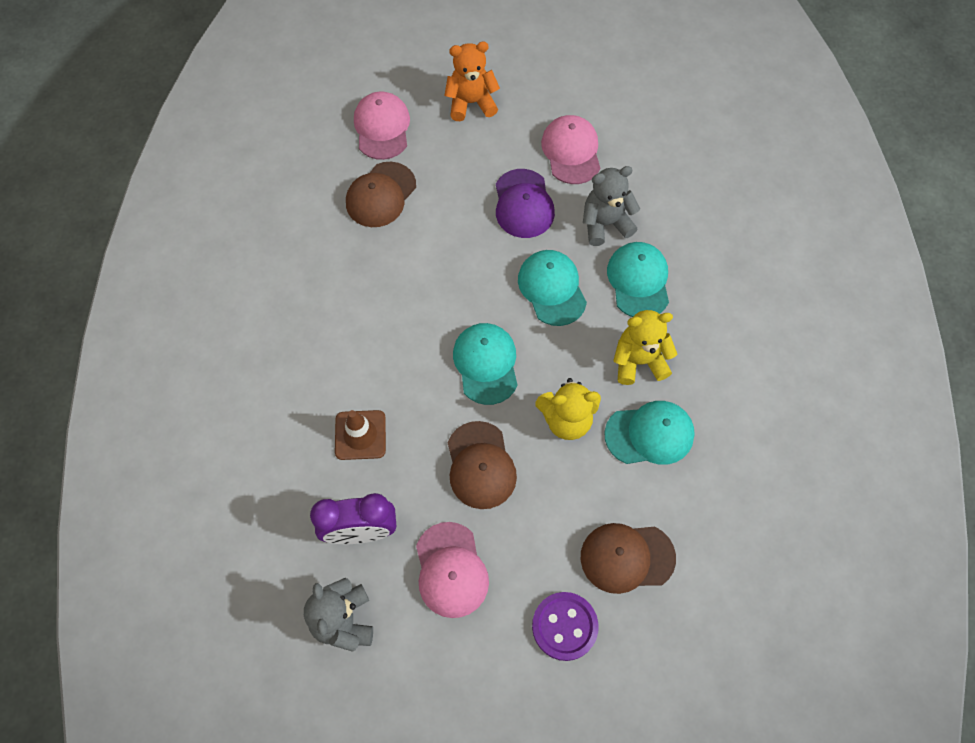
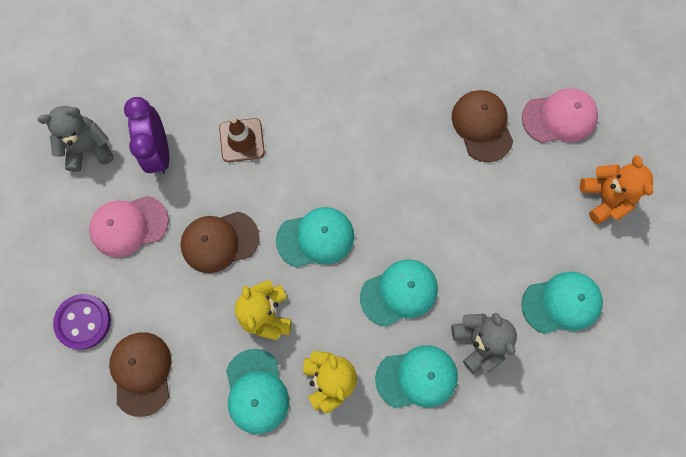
camera: 85 degrees right, 10 degrees up
brown cap [346,162,416,227] -> brown cap turned 45 degrees clockwise [452,90,513,162]
purple cap [496,169,555,238] -> none
pink cap [541,115,600,184] -> turquoise cap [521,272,603,334]

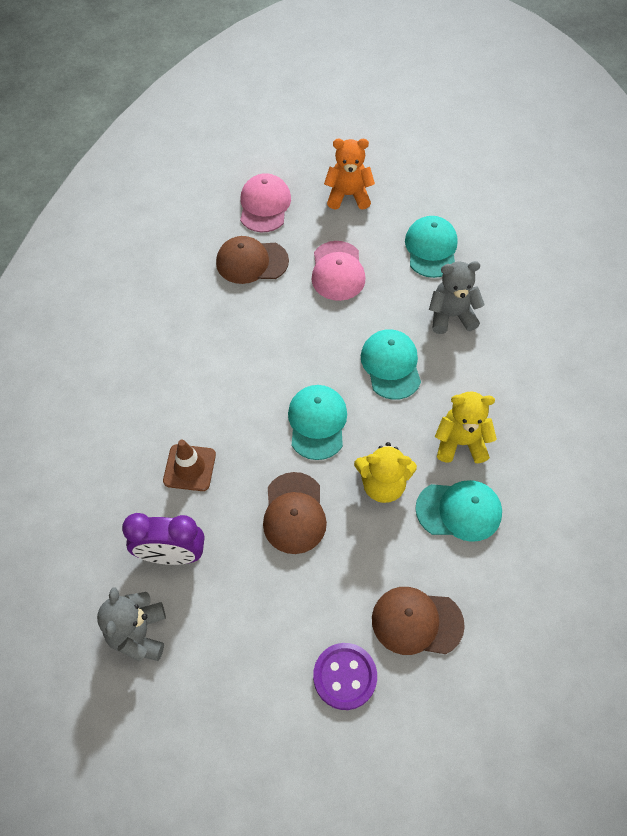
camera: 75 degrees left, 15 degrees down
pink cap [89,196,169,257] -> pink cap moved to [312,241,365,301]
turquoise cap [375,345,458,408] -> none

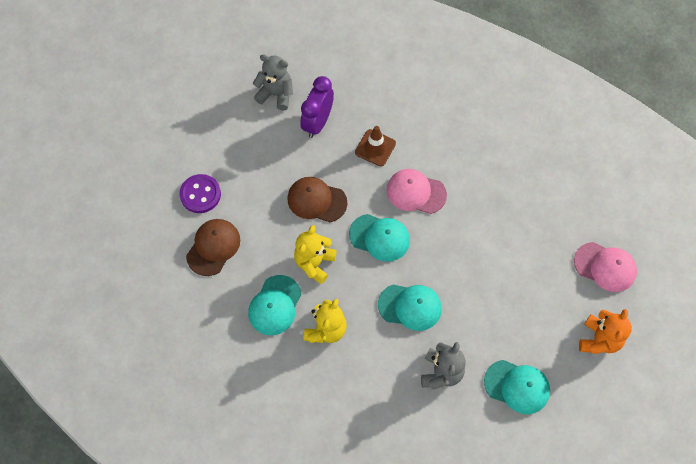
camera: 110 degrees right, 5 degrees up
brown cap [216,236,289,284] -> none
pink cap [312,241,365,301] -> pink cap moved to [387,169,447,214]

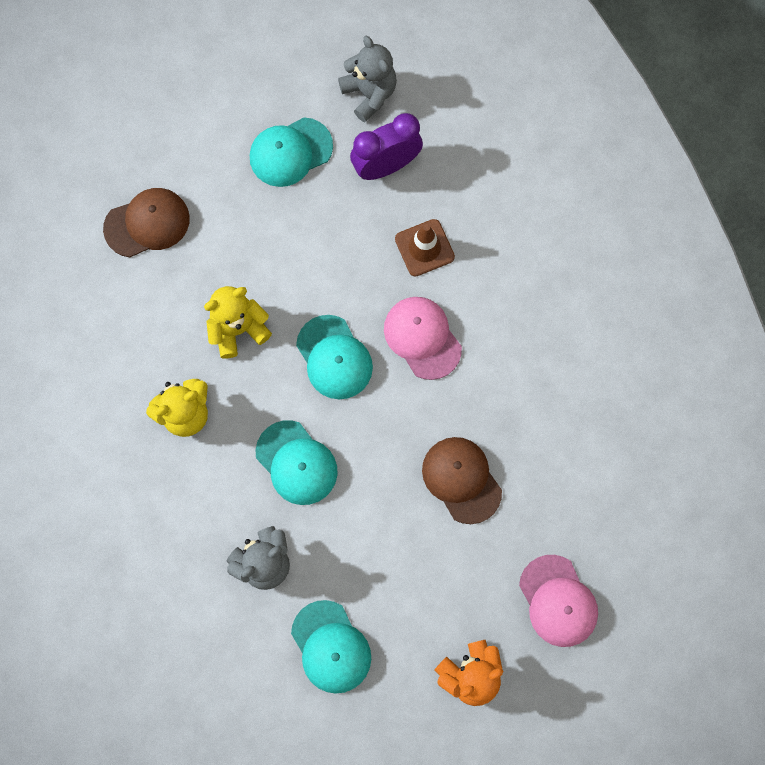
camera: 40 degrees right, 10 degrees up
purple button [179,174,221,213] -> none
turquoise cap [248,275,301,335] -> turquoise cap moved to [250,117,333,187]
brown cap [287,177,348,222] -> brown cap moved to [422,437,502,524]

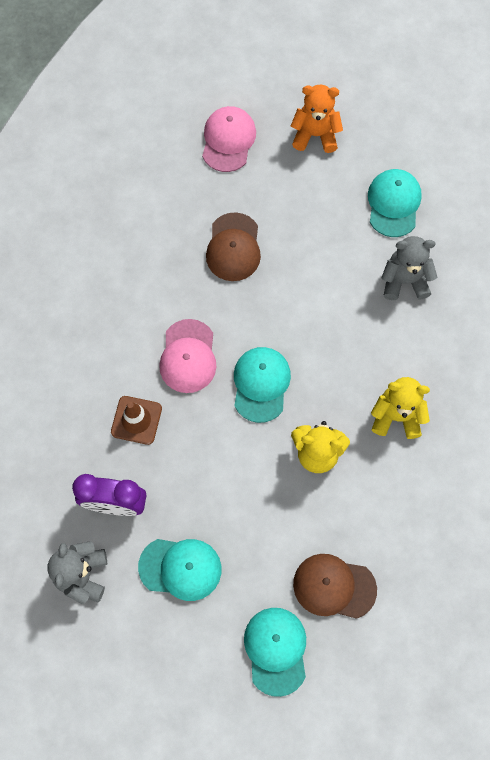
camera: 145 degrees left, 5 degrees down
turquoise cap [256,420,338,505] -> turquoise cap moved to [244,608,306,697]

